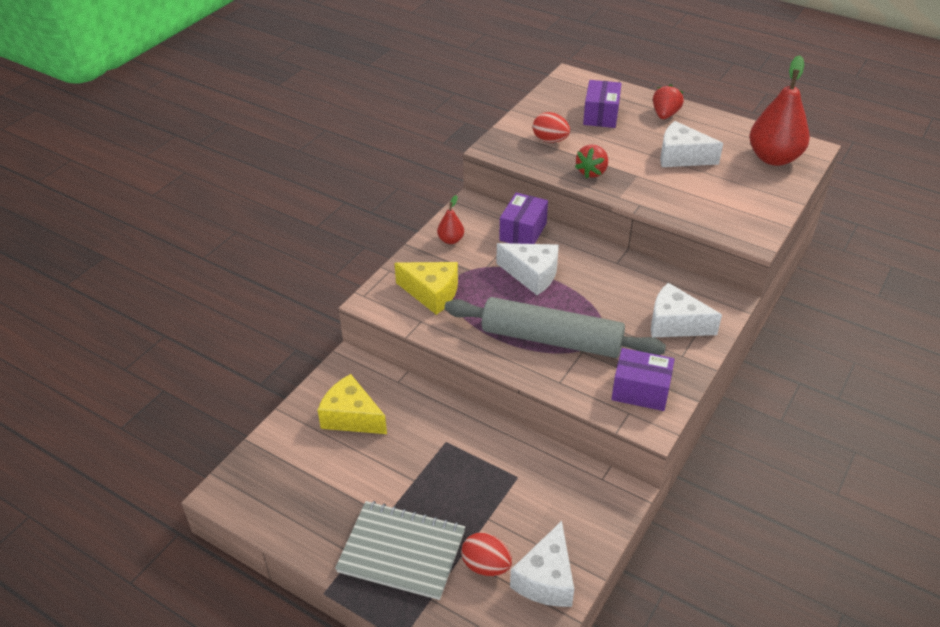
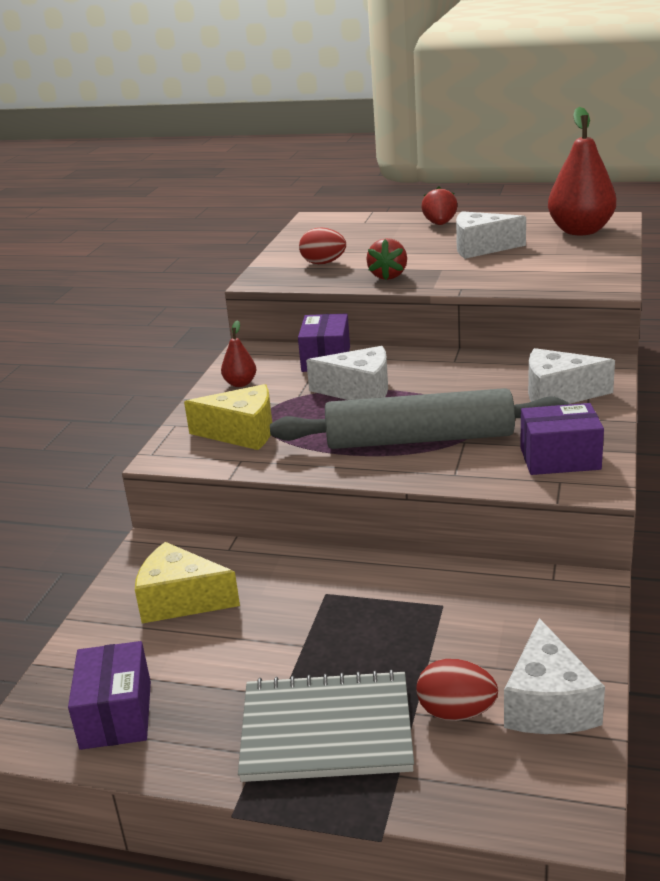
camera: 15 degrees left, 15 degrees down
purple box [583,80,622,128] -> purple box moved to [68,641,151,750]

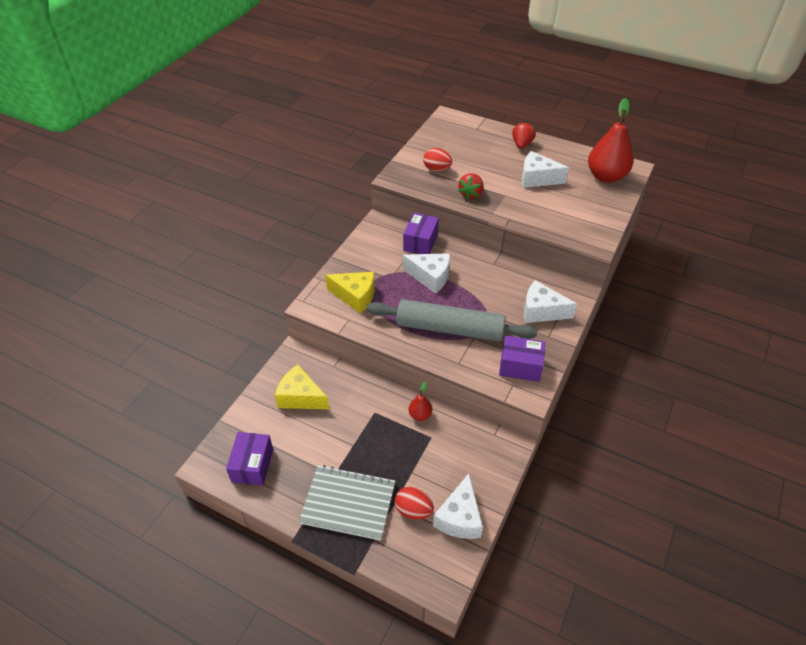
camera: 10 degrees right, 20 degrees up
red pear [221,320,256,387] -> red pear moved to [408,382,432,421]

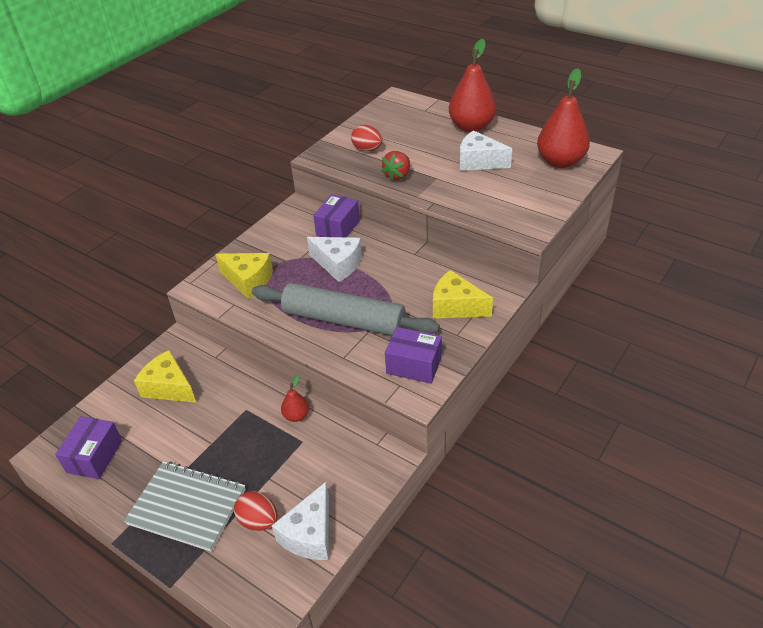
camera: 10 degrees right, 5 degrees down
red strawberry [512,122,536,149] -> red pear [449,39,496,132]
white cheese [524,280,577,323] -> yellow cheese [433,270,493,319]

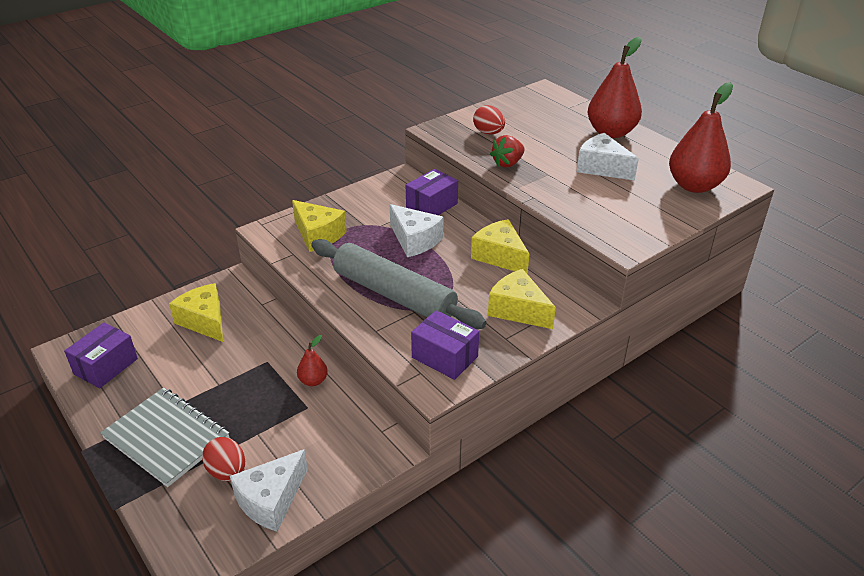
camera: 15 degrees right, 5 degrees down
none -> yellow cheese [471,219,529,274]

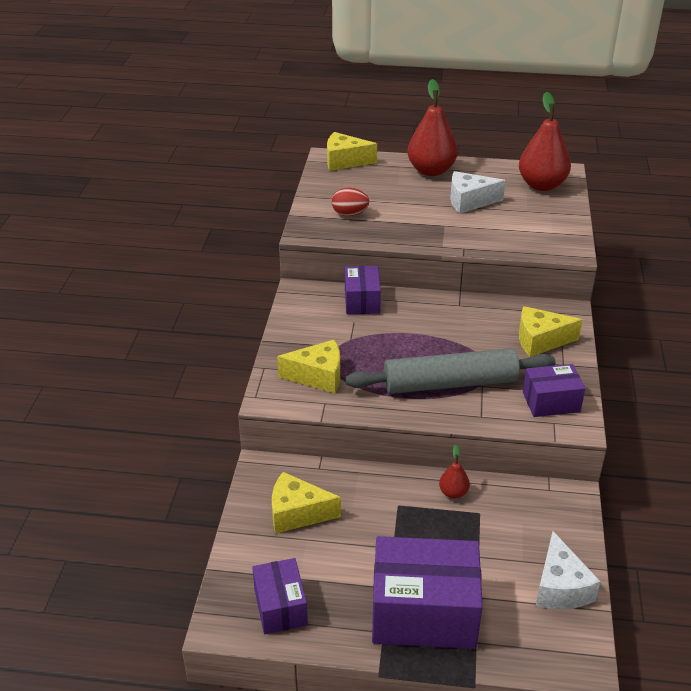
camera: 45 degrees left, 0 degrees up
grey notebook [100,388,229,487] -> purple box [372,536,483,649]
red egg [202,437,245,481] -> none
white cheese [389,204,443,257] -> none
yellow cheese [471,219,529,274] -> yellow cheese moved to [327,132,377,171]
red strawberry [490,135,525,168] -> none

